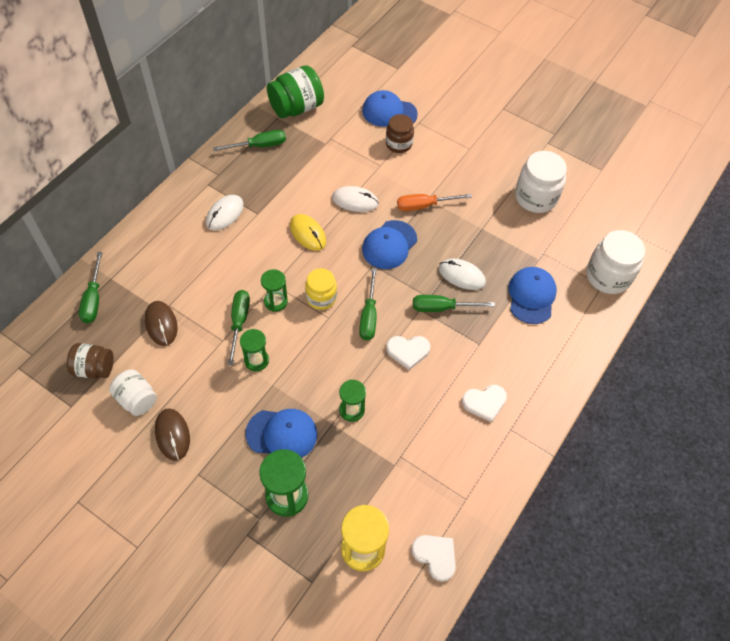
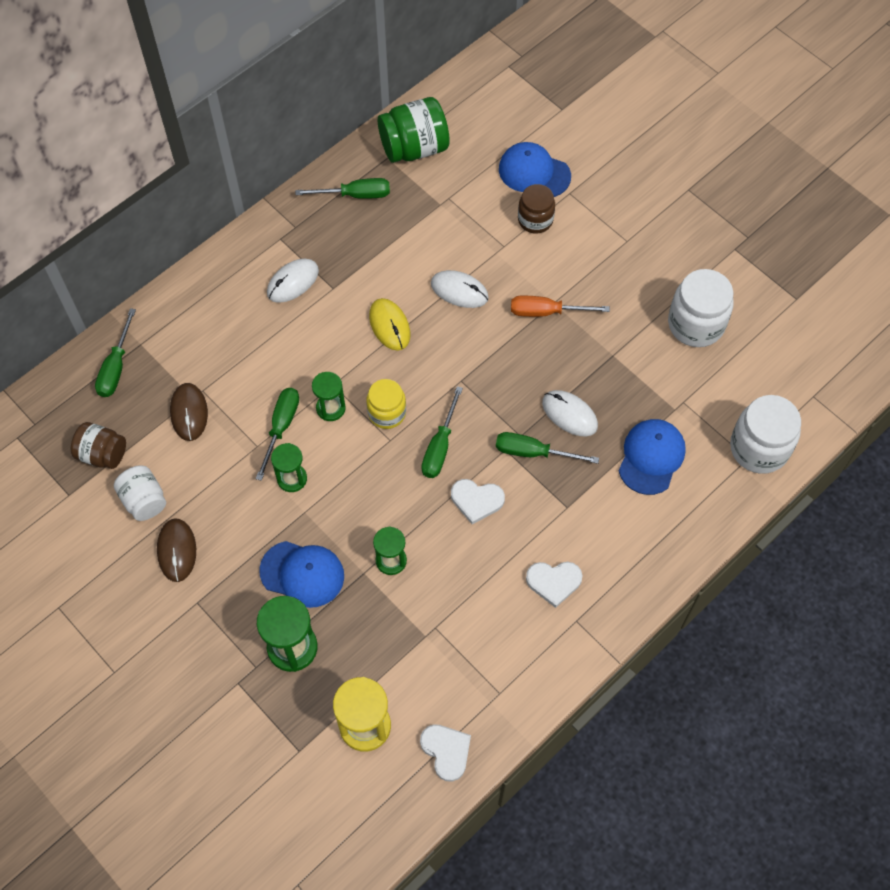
camera: 15 degrees right, 5 degrees up
blue cap [362,220,417,269] -> none

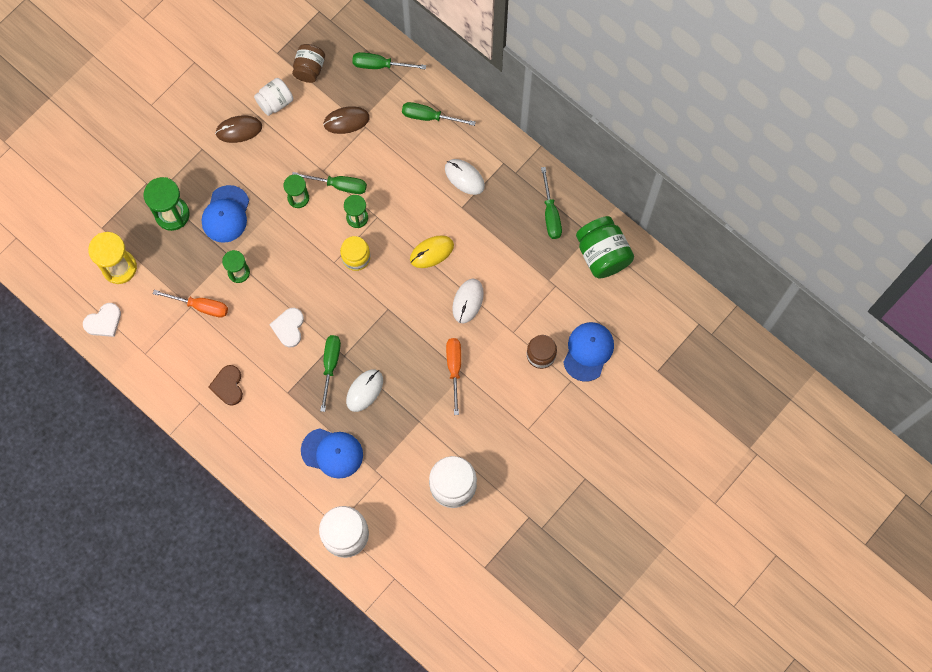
camera: 85 degrees right, 10 degrees up
green screwdriver [422,386,463,478] -> green screwdriver moved to [402,102,476,126]
white heart [526,562,583,608] -> brown heart [208,365,243,406]
none -> orange screwdriver [153,290,228,317]

